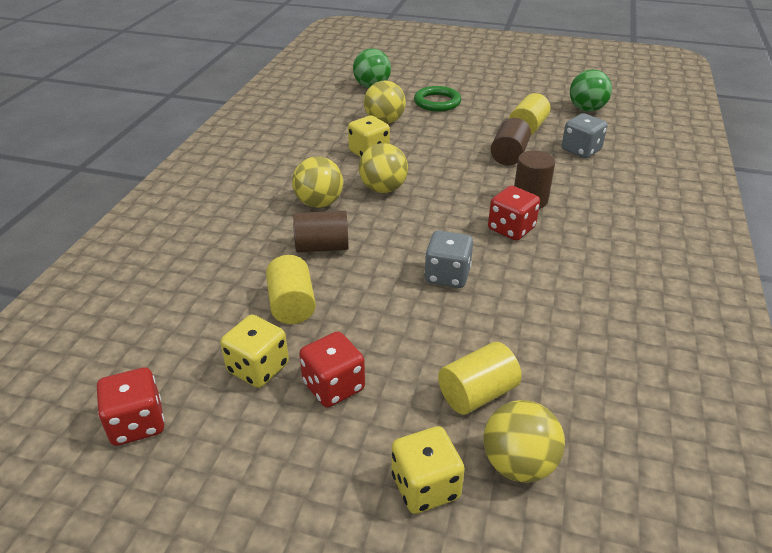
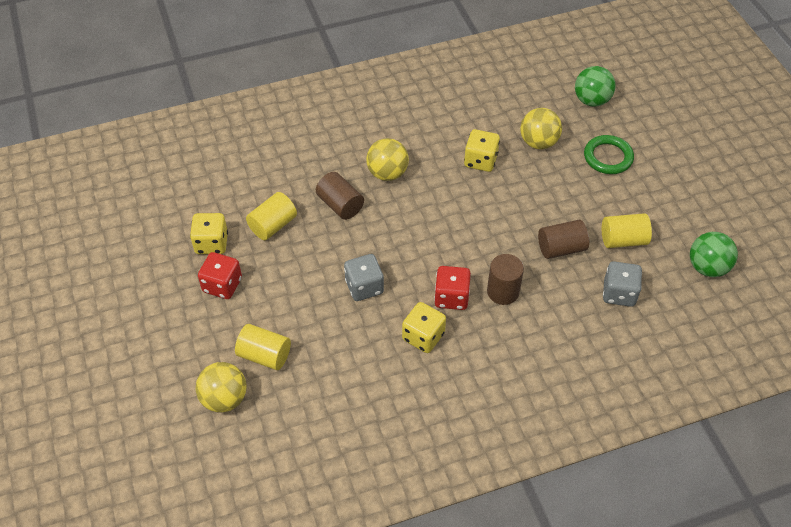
camera: 55 degrees right, 15 degrees up
red dice [97,367,164,446] -> none
yellow ball [359,143,408,193] -> none
yellow dice [392,426,465,514] -> yellow dice moved to [402,302,446,353]

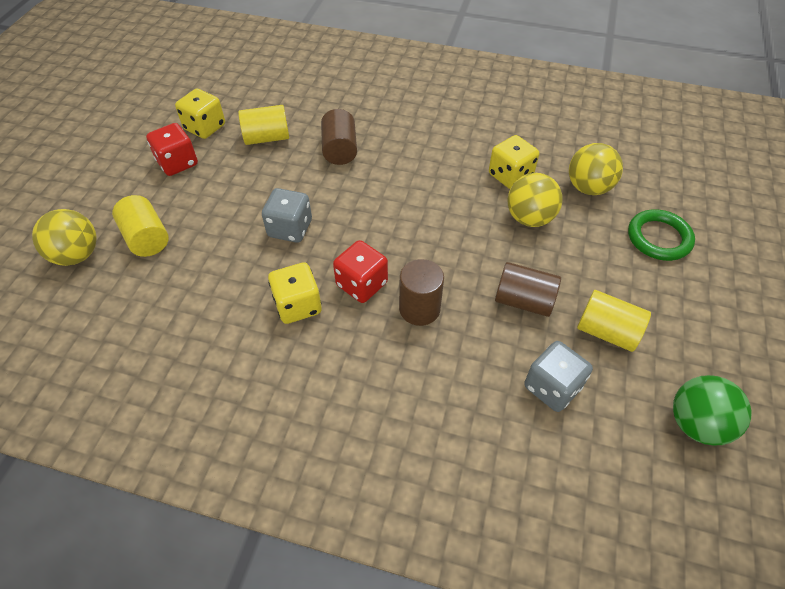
camera: 35 degrees right, 0 degrees up
yellow ball [366,138,409,181] -> yellow ball moved to [508,173,563,227]
green ball [575,66,616,107] -> none

